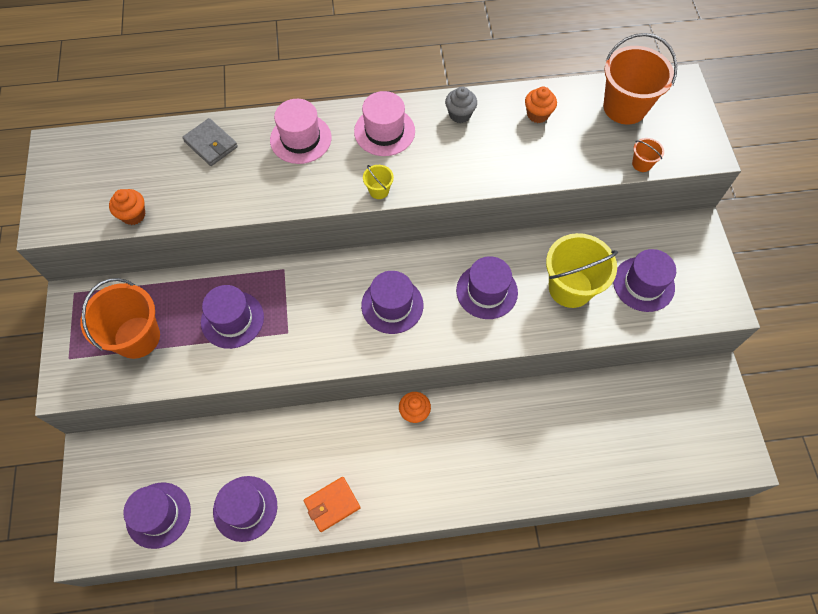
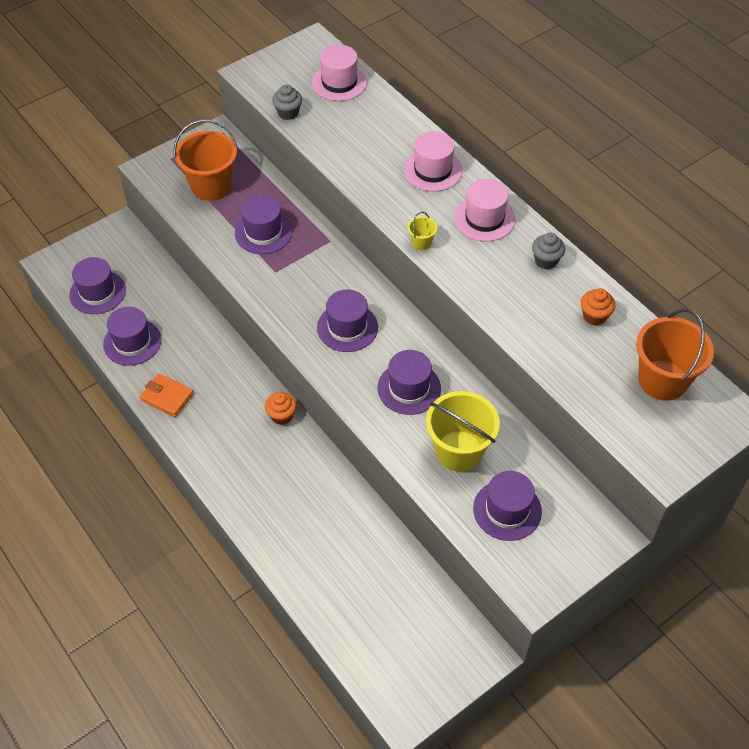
camera: 60 degrees right, 10 degrees down
orange cupcake [109,189,145,225] -> grey cupcake [272,85,302,120]
grey wallet [182,118,238,166] -> none
orange bucket [632,138,664,172] -> none
none -> pink hat [312,44,367,101]

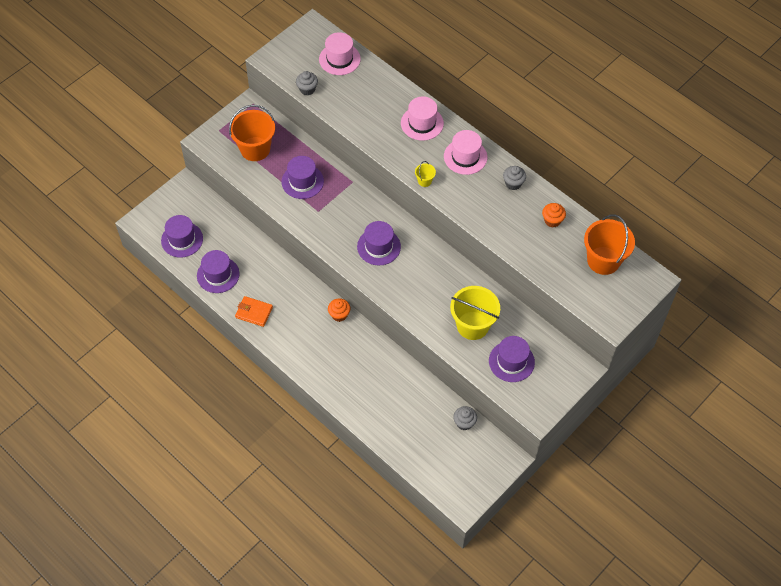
camera: 10 degrees left, 5 degrees up
purple hat [377,350,441,415] -> none
none -> grey cupcake [453,406,477,430]

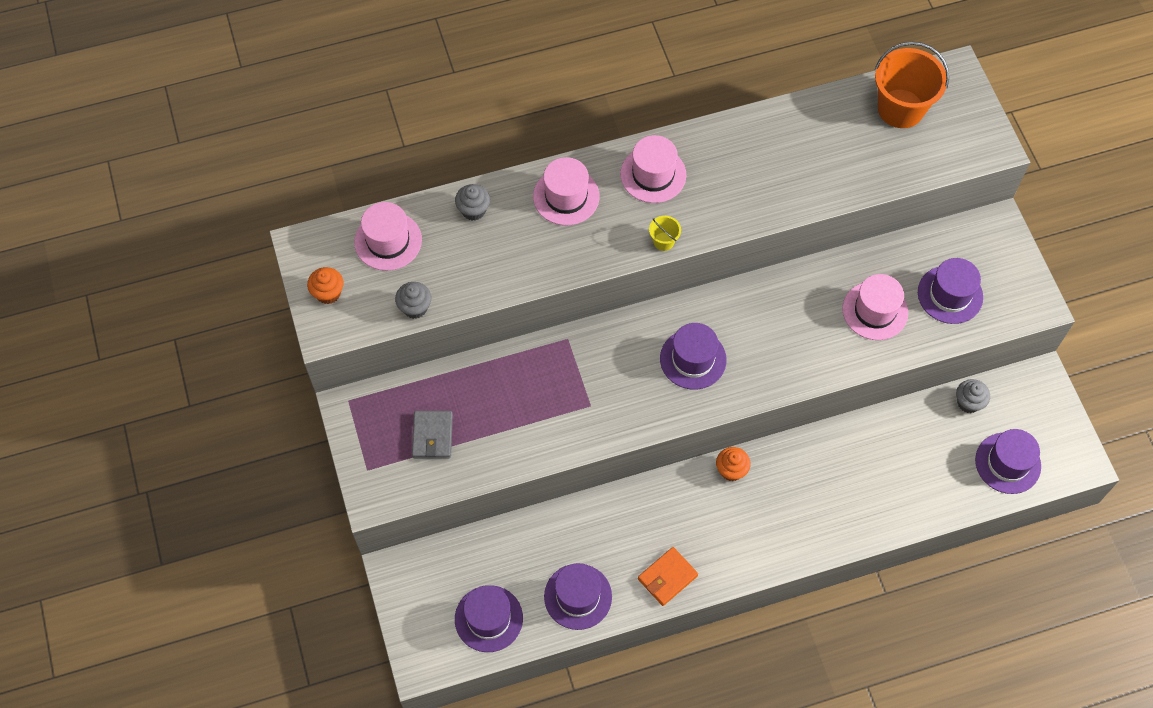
camera: 60 degrees left, 5 degrees up
orange bucket [229,105,275,161] -> grey wallet [412,411,453,459]
purple hat [282,156,324,199] -> purple hat moved to [975,429,1041,494]
yellow bucket [450,286,500,340] -> pink hat [842,274,908,340]
grey cupcake [503,166,526,190] -> grey cupcake moved to [455,184,490,220]
orange cupcake [542,203,566,227] -> orange cupcake moved to [307,267,344,304]

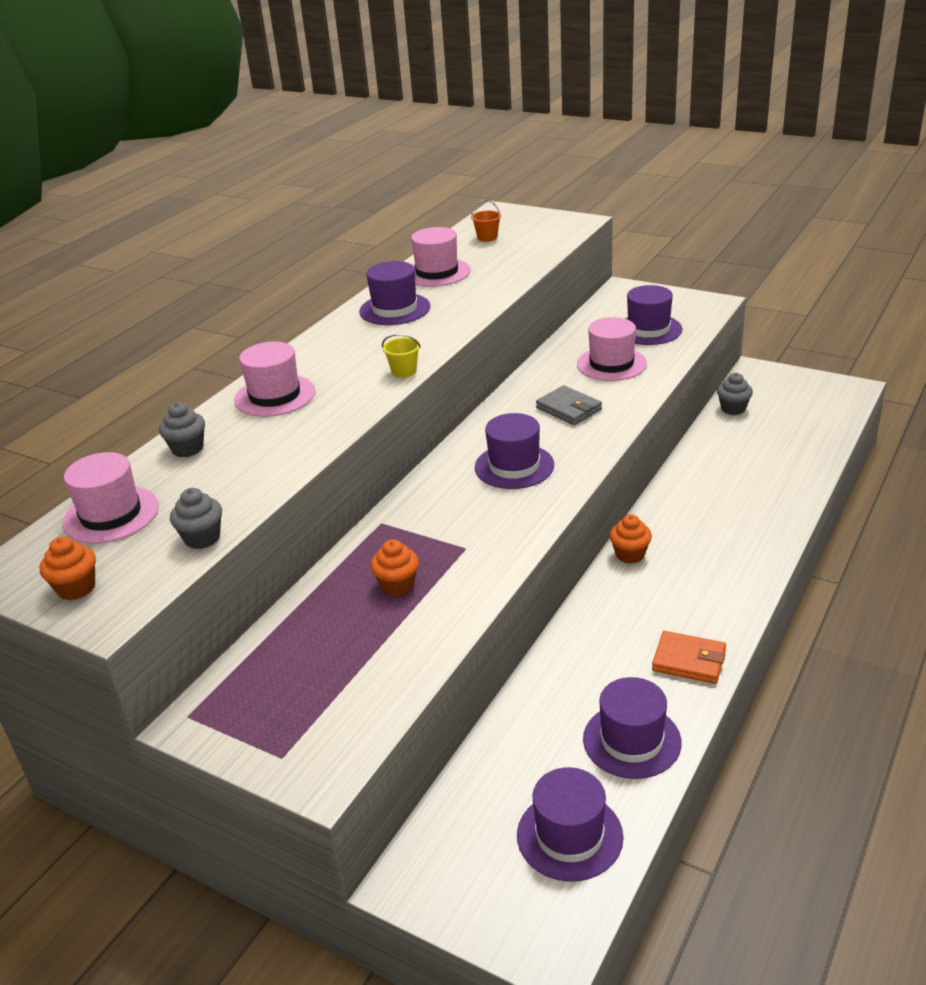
camera: 40 degrees left, 30 degrees down
grey wallet [412,411,453,459] -> grey wallet moved to [536,385,602,425]
pink hat [620,135,686,203] -> pink hat moved to [411,227,470,287]
orange wallet [638,547,698,606] -> orange wallet turned 75 degrees counterclockwise [652,631,726,684]
orange bucket [875,42,949,128] -> orange bucket [471,200,501,242], size x0.44
purple hat [975,429,1041,494] -> purple hat moved to [359,261,430,325]
none -> orange cupcake [371,539,419,596]

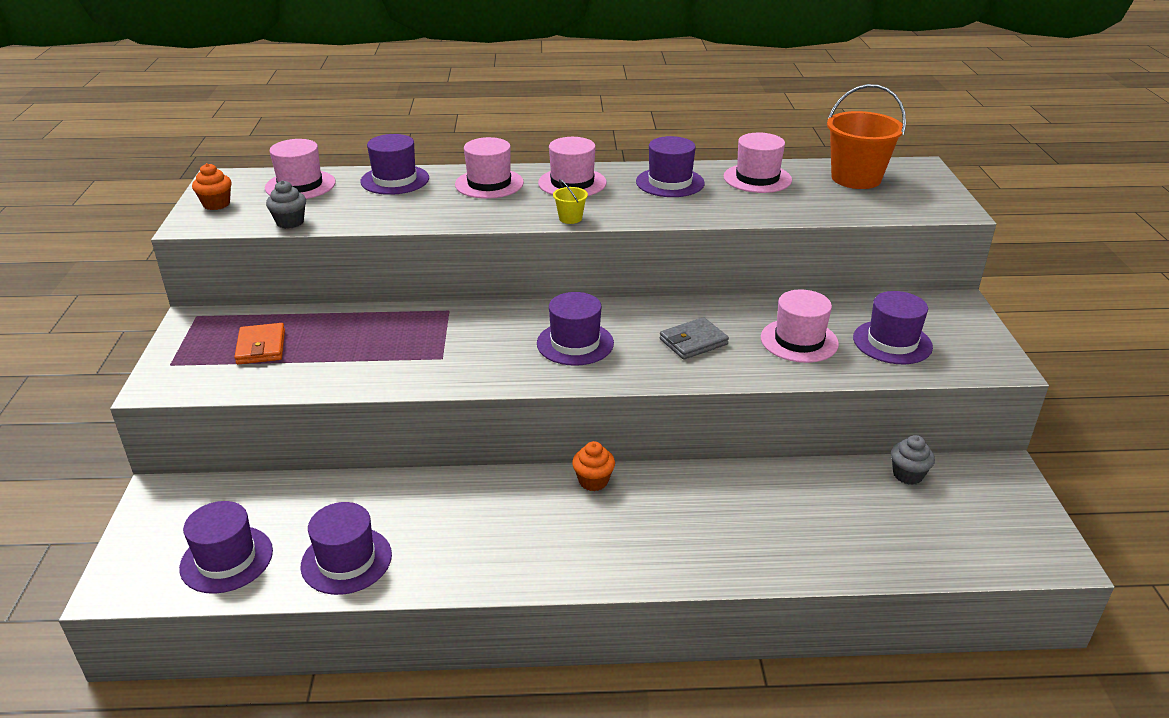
camera: 55 degrees right, 0 degrees up
grey cupcake [159,402,205,457] -> purple hat [360,134,429,195]
orange cupcake [371,539,419,596] -> none
orange bucket [471,200,501,242] -> orange bucket [827,84,906,189], size x2.29
grey wallet [536,385,602,425] -> grey wallet turned 45 degrees clockwise [660,317,729,359]
orange wallet [652,631,726,684] -> orange wallet moved to [234,323,285,364]
none -> pink hat [538,137,607,196]

